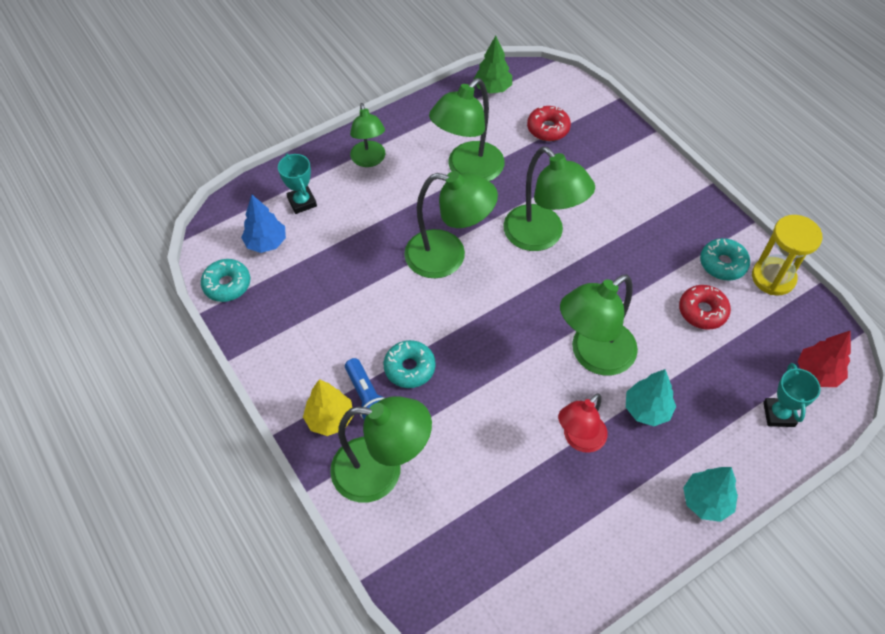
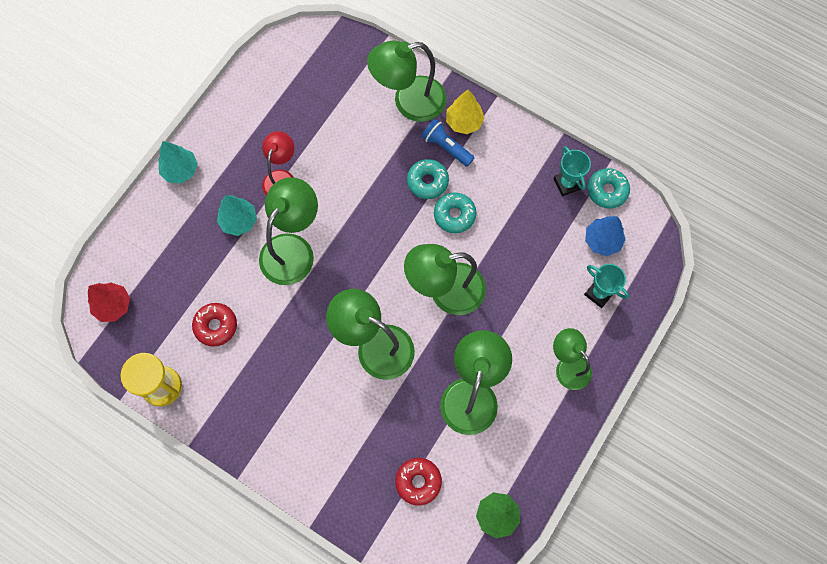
camera: 155 degrees right, 15 degrees up
turquoise donut [700,238,750,280] -> turquoise donut moved to [434,192,476,233]
turquoise trophy [763,363,821,427] -> turquoise trophy moved to [553,146,591,196]

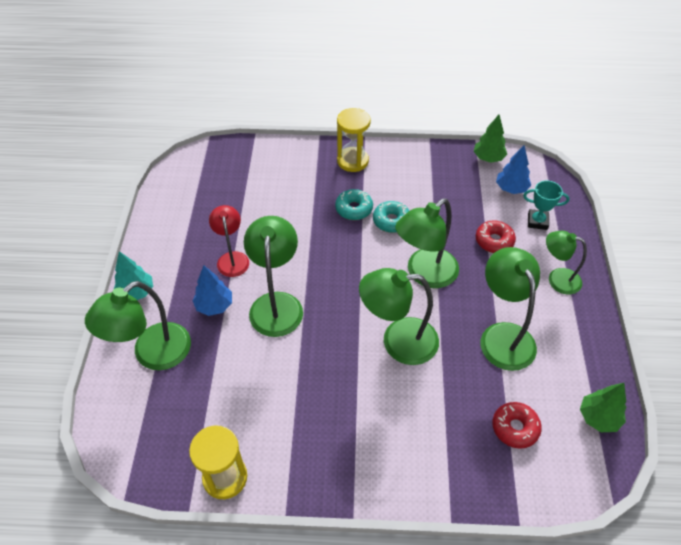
camera: 30 degrees left, 20 degrees down
red tree [88,282,130,322] -> none
red donut [192,303,237,346] -> red donut moved to [476,220,516,253]
turquoise tree [217,195,257,236] -> blue tree [192,265,232,316]
green lamp [367,40,447,122] -> green lamp moved to [85,281,191,370]
blue flashlight [421,119,474,167] -> none
yellow tree [446,90,484,134] -> yellow hourglass [337,108,371,172]
turquoise trophy [553,146,591,196] -> none
turquoise donut [587,168,630,209] -> green tree [473,115,507,163]

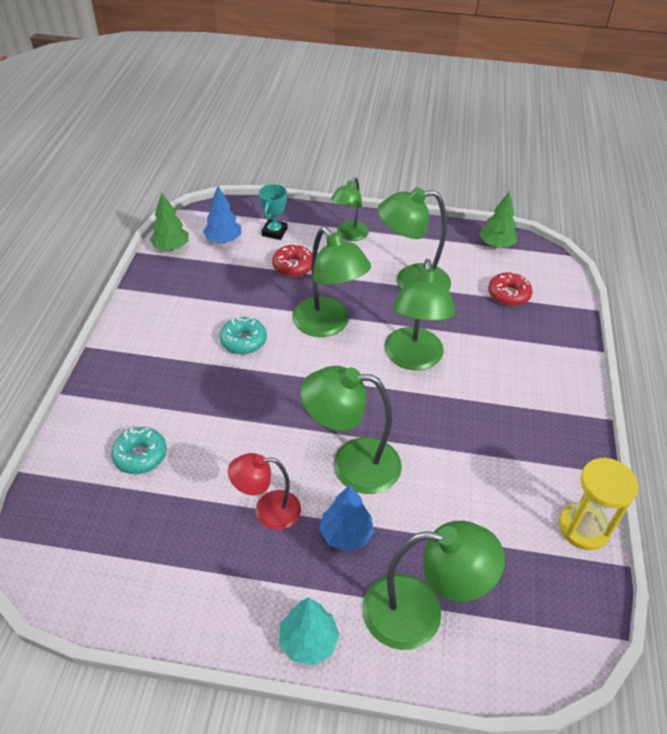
camera: 85 degrees left, 5 degrees down
green lamp [85,281,191,370] -> green lamp turned 45 degrees counterclockwise [362,521,505,650]
turquoise donut [335,189,373,220] -> turquoise donut moved to [111,427,167,474]
yellow hourglass [337,108,371,172] -> none

